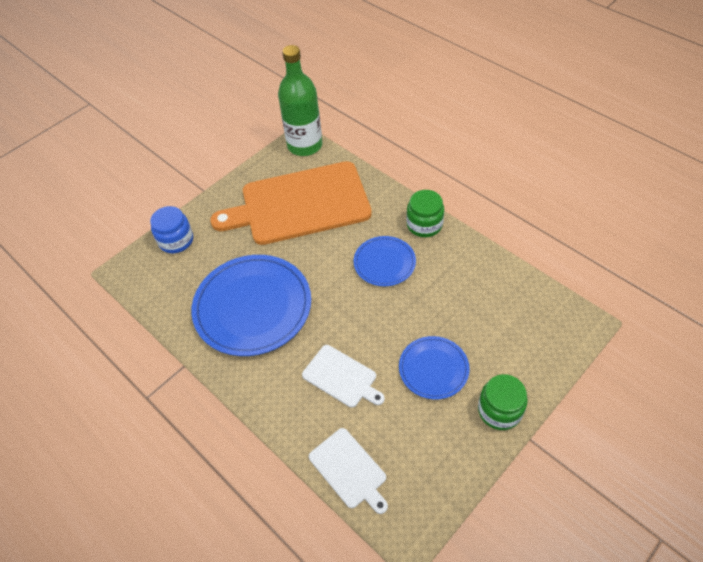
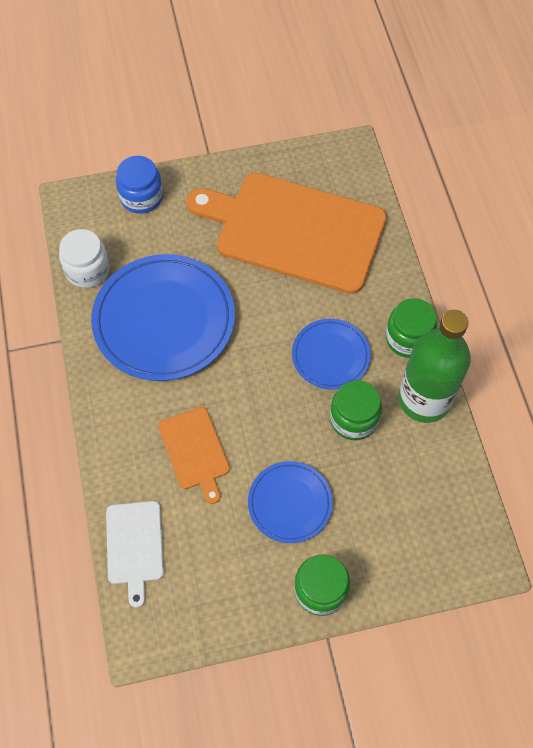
camera: 30 degrees right, 10 degrees up
green bottle [278,45,323,156] -> green bottle moved to [398,310,471,423]
white cutting board [302,345,385,408] -> orange cutting board [158,407,230,504]
none -> white jar [59,229,110,288]
none -> green jar [330,380,382,440]

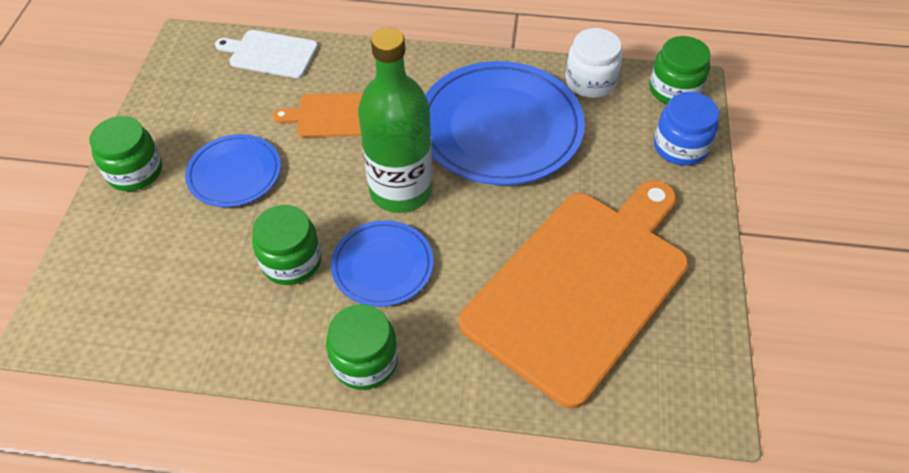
camera: 110 degrees right, 10 degrees down
green bottle [398,310,471,423] -> green bottle moved to [358,28,433,213]
none -> green jar [649,36,711,104]

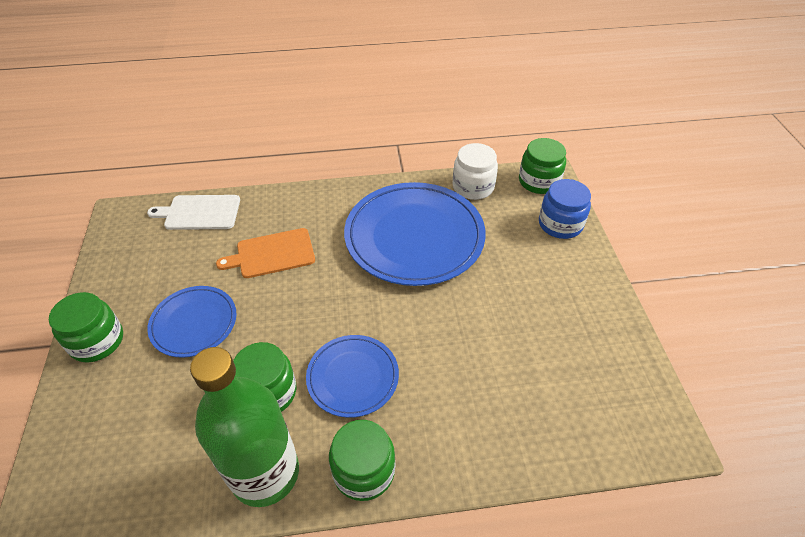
camera: 15 degrees left, 5 degrees down
green bottle [358,28,433,213] -> green bottle moved to [190,347,299,507]
orange cutting board [459,180,689,409] -> none

